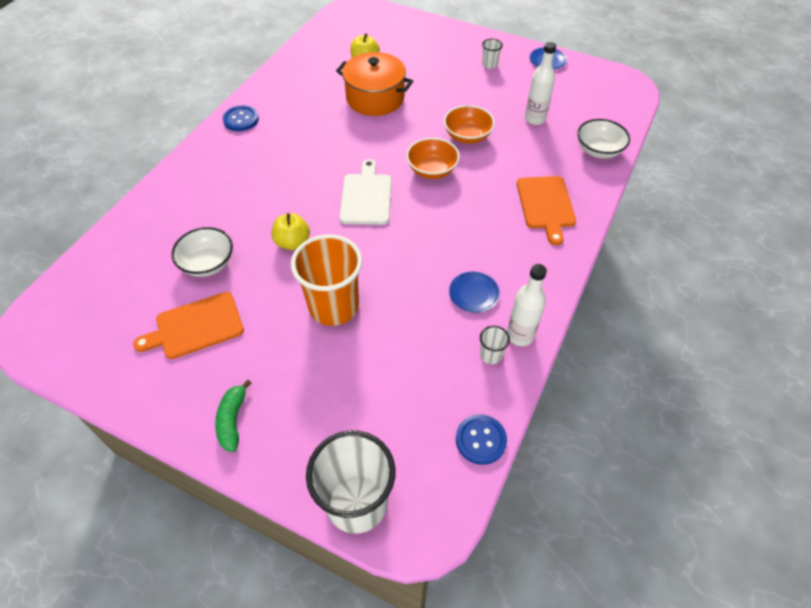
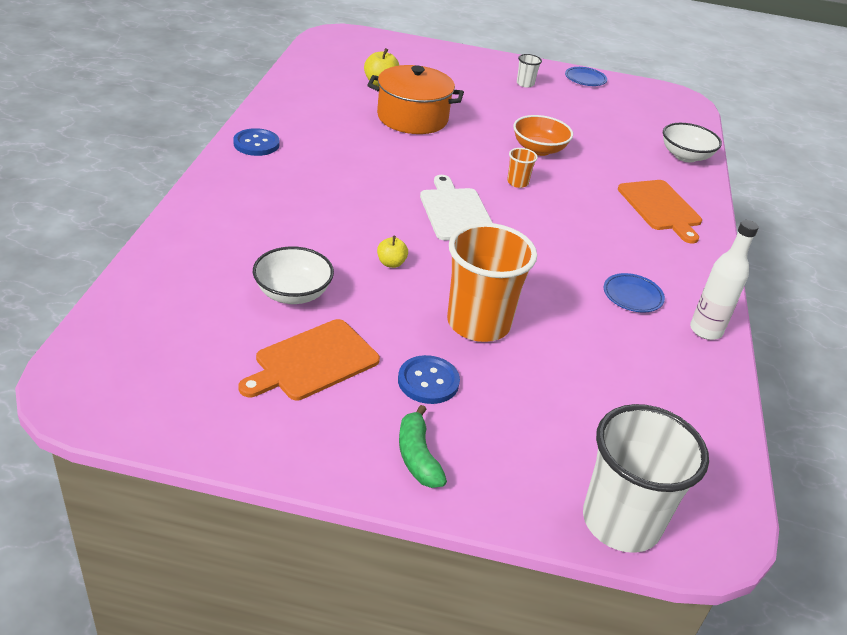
camera: 20 degrees left, 15 degrees down
yellow apple [272,213,310,250] -> yellow apple [377,236,408,268], size x0.64
orange bowl [406,138,460,179] -> orange cup [507,148,538,188]
blue button [456,415,507,465] -> blue button moved to [398,355,460,404]
white cup [480,326,510,364] -> none
white bottle [525,42,556,125] -> none

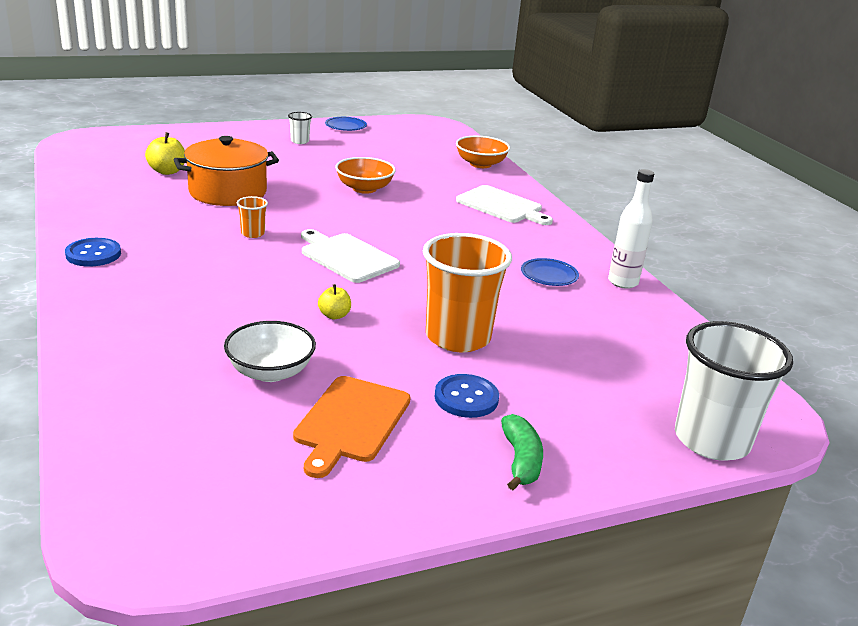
camera: 30 degrees left, 10 degrees down
green banana [399,405,447,488] -> green banana turned 135 degrees counterclockwise [501,414,543,490]
orange cup [507,148,538,188] -> orange cup moved to [237,196,268,238]
orange cutting board [618,180,702,244] -> white cutting board [456,185,553,225]
white bowl [663,123,722,162] -> orange bowl [456,136,510,168]

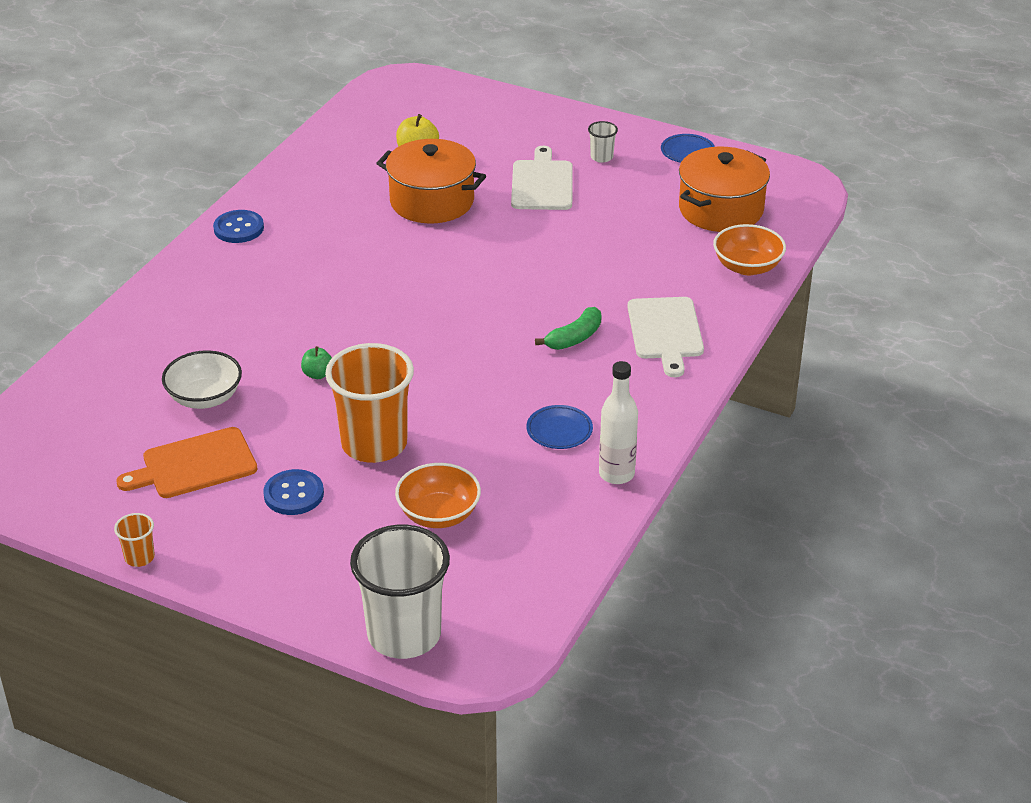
camera: 50 degrees right, 10 degrees up
orange cup [237,196,268,238] -> orange cup moved to [114,513,155,567]
white cutting board [301,229,400,283] -> white cutting board moved to [511,146,573,210]
yellow apple [318,284,351,319] -> green apple [301,346,332,379]
orange bowl [335,157,396,194] -> orange bowl moved to [395,463,481,528]
green banana [501,414,543,490] -> green banana moved to [535,307,602,350]
none -> orange pot [679,147,770,232]

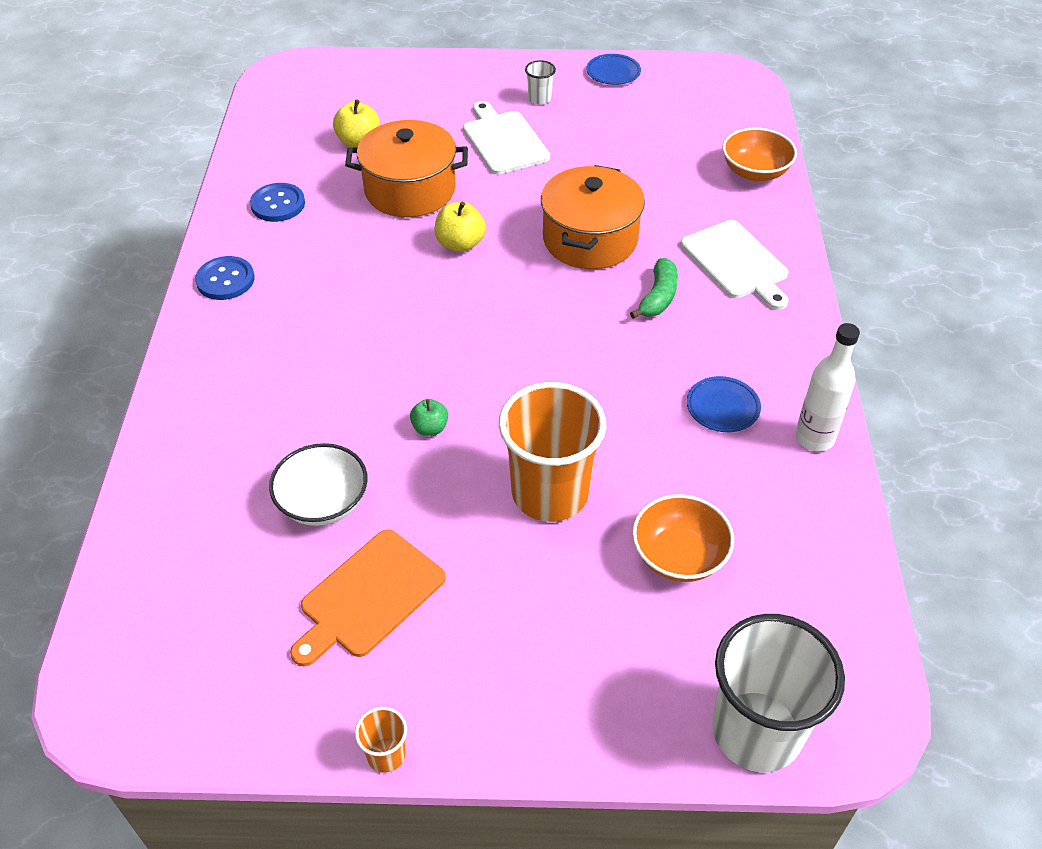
camera: 25 degrees left, 10 degrees up
blue button [263,469,324,515] -> blue button moved to [250,183,305,222]
orange pot [679,147,770,232] -> orange pot moved to [541,165,645,269]
none -> yellow apple [435,202,486,252]

